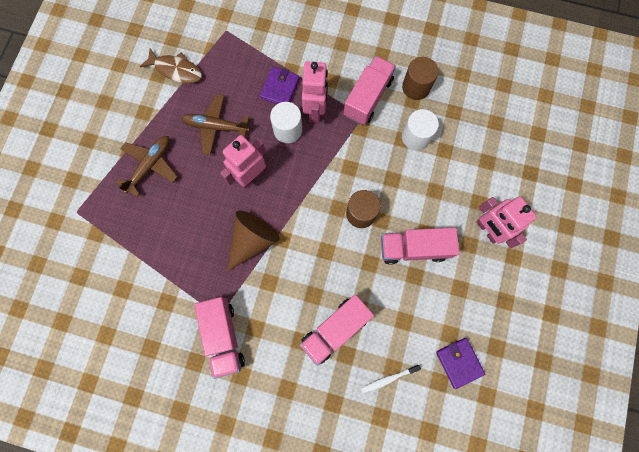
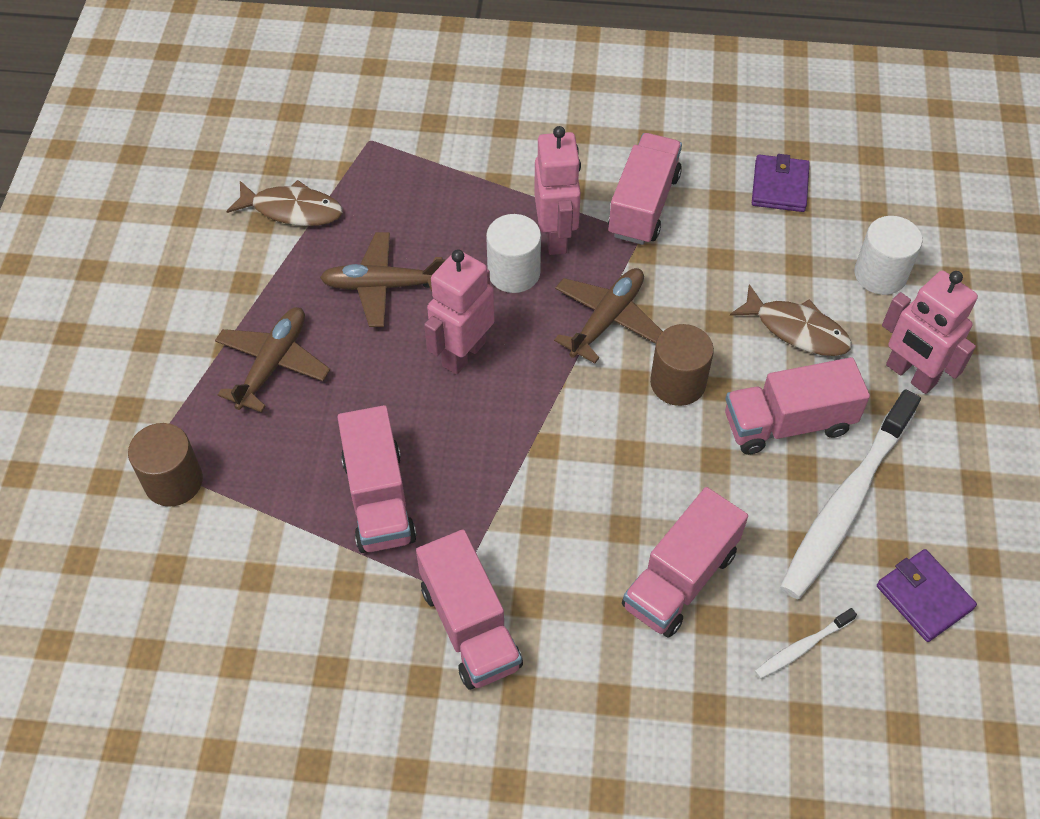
camera: 10 degrees left, 20 degrees down
brown cone [227,211,280,272] -> none
purple wallet [260,67,300,104] -> purple wallet moved to [752,154,810,212]
brown cylinder [402,57,438,100] -> brown cylinder moved to [128,423,203,507]
white cylinder [402,109,439,151] -> white cylinder moved to [854,216,923,295]
none -> pink truck [337,405,417,553]
none -> brown plane [554,268,663,363]
none -> brown fish [730,284,852,356]
none -> white toothbrush [780,389,921,599]

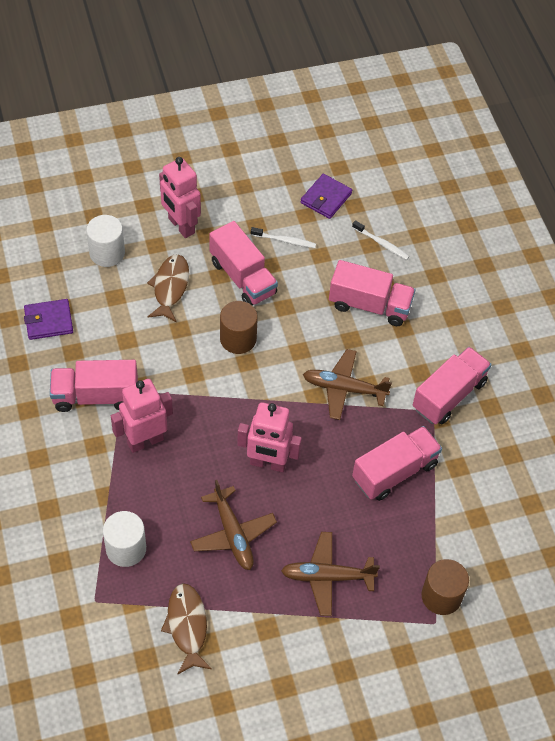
camera: 115 degrees left, 0 degrees up
white cylinder [486,214,541,293] -> white cylinder moved to [103,511,146,567]
brown plane [554,268,663,363] -> brown plane moved to [303,349,392,420]
white toothbrush [780,389,921,599] -> white toothbrush [251,227,316,248], size x0.44
pink robot [882,271,978,394] -> pink robot turned 120 degrees clockwise [159,157,201,238]

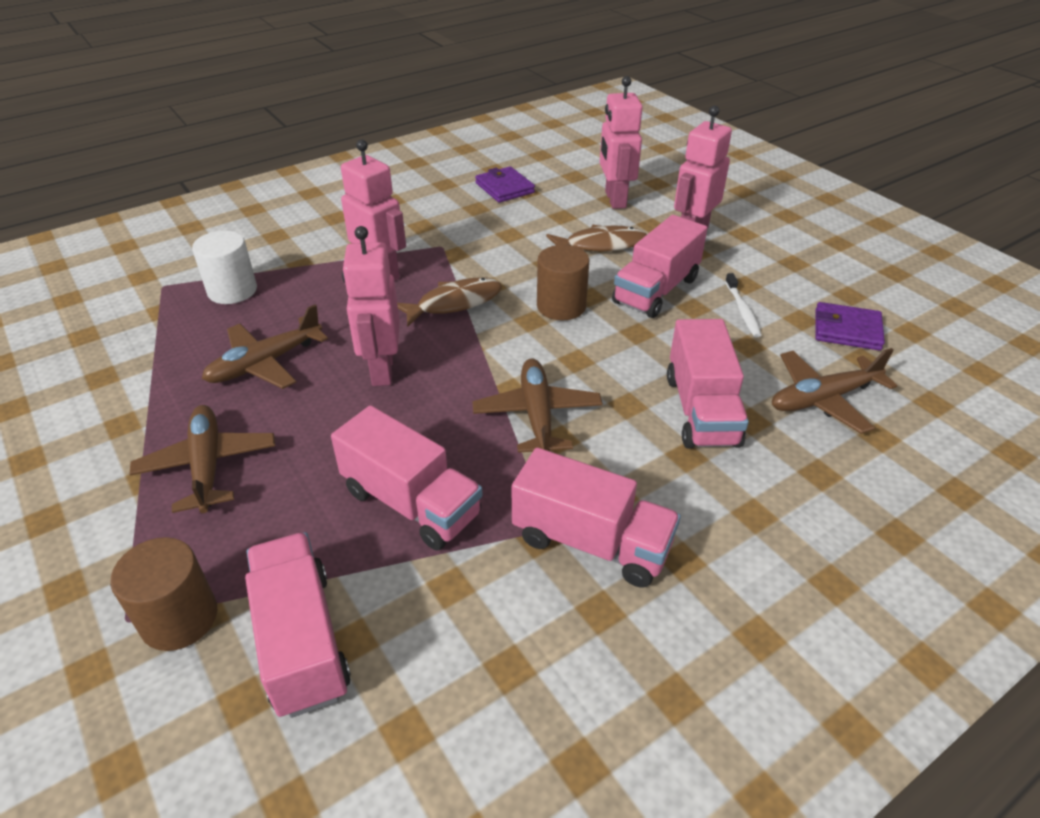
camera: 75 degrees right, 15 degrees down
pink truck [50,360,138,412] -> pink truck moved to [245,532,351,718]
white cylinder [86,215,125,267] -> pink robot [600,76,643,209]
brown fish [161,583,212,674] -> brown fish moved to [397,278,502,326]
white toothbrush [352,220,410,260] -> brown plane [772,348,897,434]

